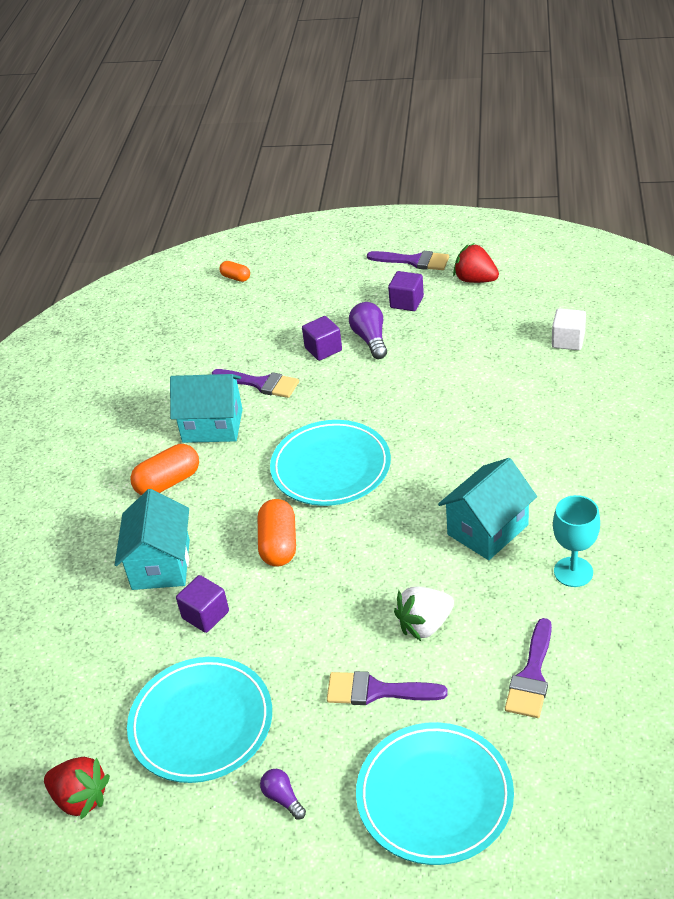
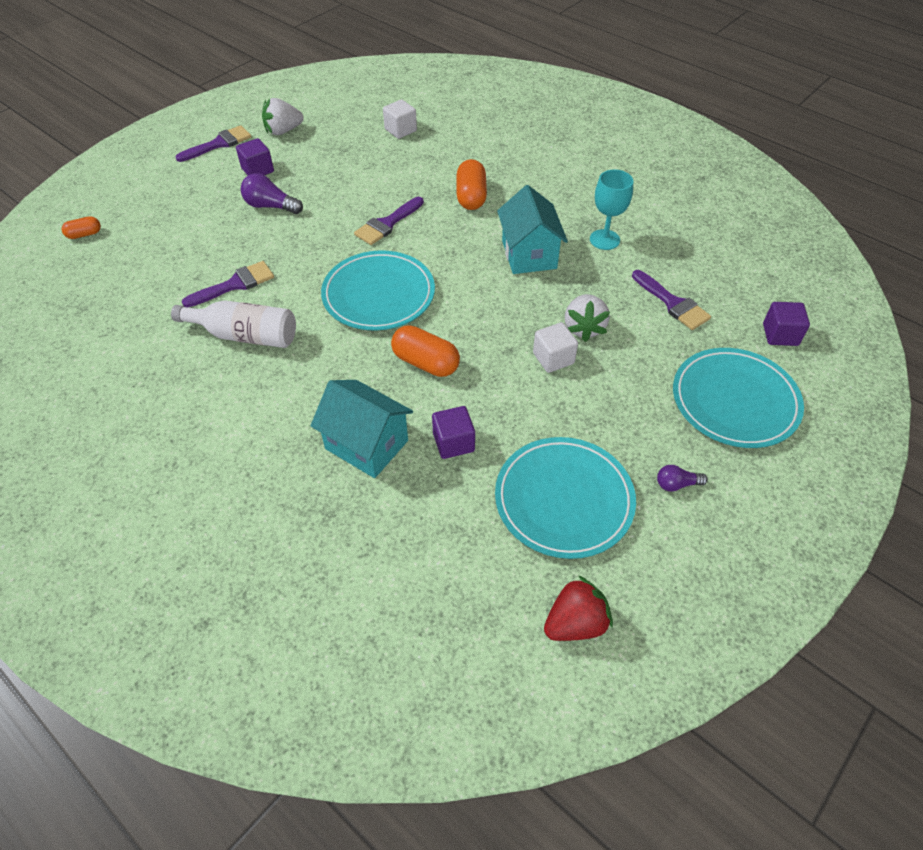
camera: 60 degrees left, 10 degrees up
orange capsule [131,444,199,495] -> orange capsule moved to [457,159,487,210]
turquoise house [170,374,243,443] -> white bottle [171,300,296,348]
purple cube [302,316,342,361] -> purple cube moved to [763,302,810,346]
purple brush [327,671,448,705] -> purple brush moved to [354,197,424,245]
red strawberry [453,243,499,283] -> white strawberry [262,98,304,135]
none -> white cube [533,322,578,373]

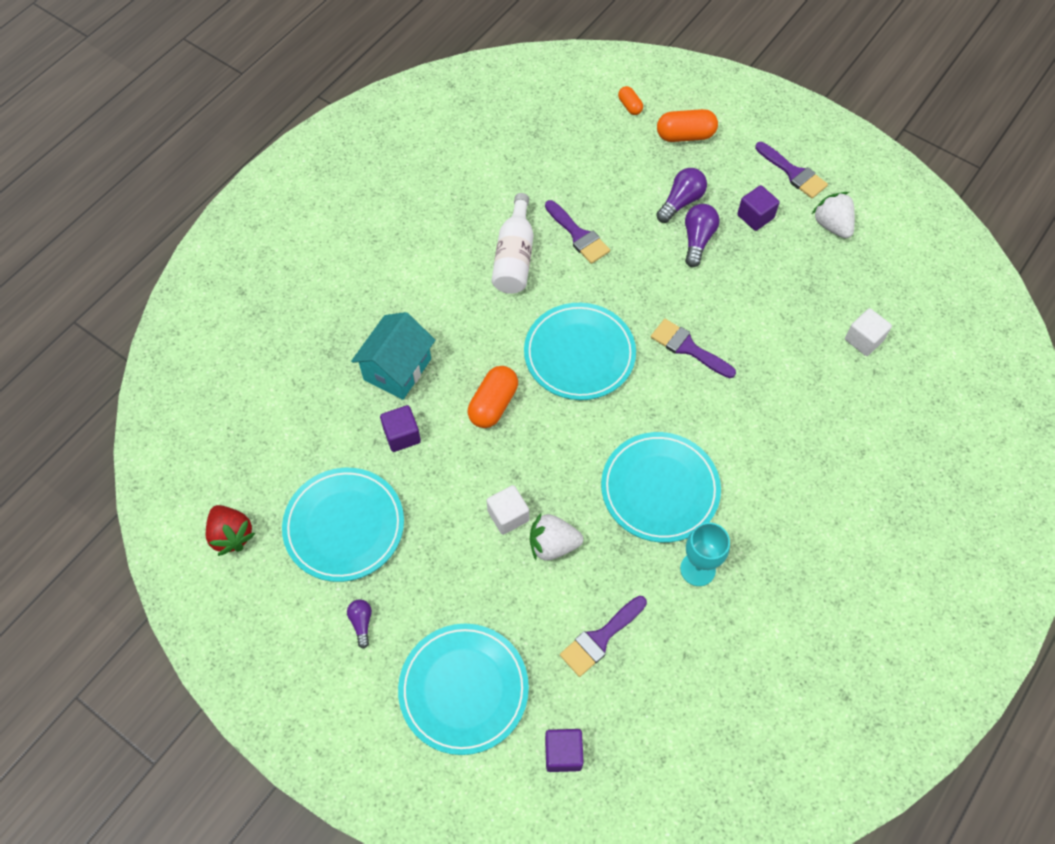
camera: 85 degrees right, 10 degrees up
orange capsule [457,159,487,210] -> orange capsule moved to [657,109,718,142]
turquoise house [497,185,568,274] -> turquoise plate [601,432,721,543]
none -> purple light bulb [656,168,707,223]

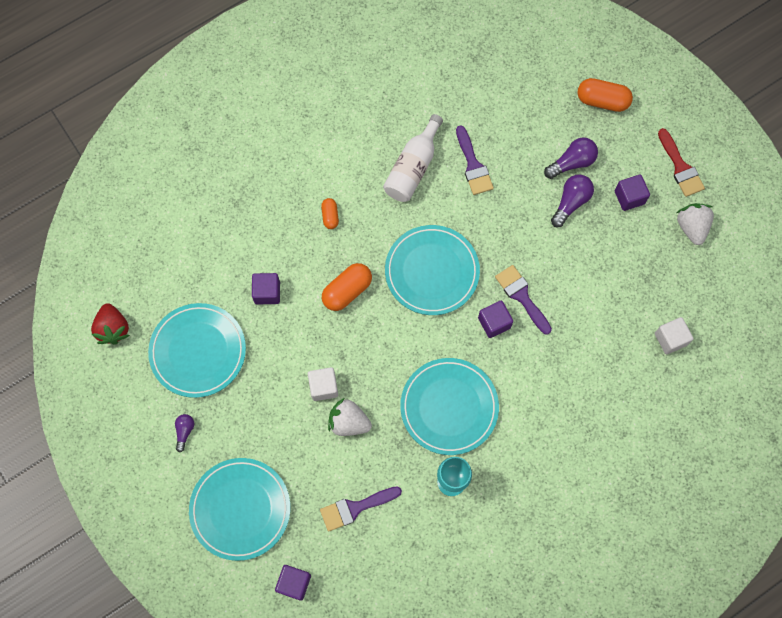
camera: 20 degrees right, 10 degrees up
turquoise house [351,312,435,400] -> none
orange capsule [618,86,643,115] -> orange capsule moved to [321,198,339,229]
purple brush [755,142,828,198] -> red brush [658,128,705,197]
none -> purple cube [478,301,513,338]

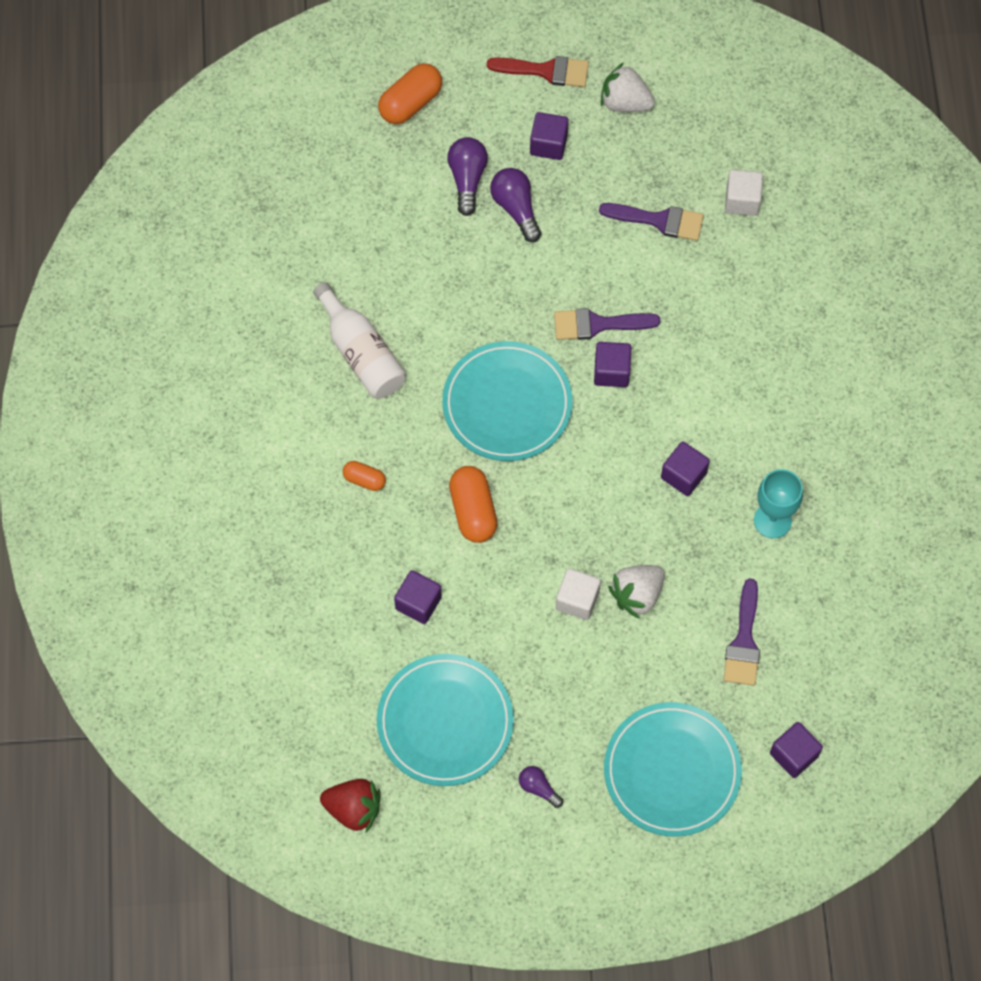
camera: 60 degrees left, 5 degrees down
turquoise plate [400,358,499,455] -> purple cube [661,441,710,496]
purple brush [456,125,494,195] -> purple brush moved to [599,203,704,241]

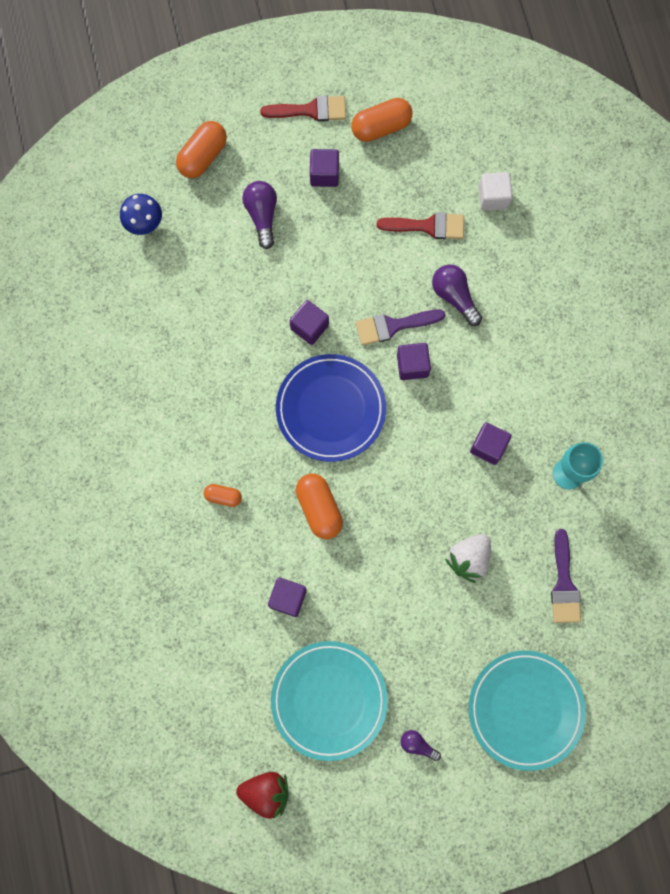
camera: 10 degrees left, 10 degrees up
white bottle [313,282,406,398] -> none
turquoise plate [442,341,573,461] -> blue plate [276,354,386,462]
purple light bulb [490,168,541,242] -> purple light bulb moved to [432,264,482,326]
white cube [556,569,601,620] -> none
purple brush [599,203,704,241] -> red brush [377,212,464,239]
white strawberry [600,63,655,112] -> orange capsule [351,98,412,142]
purple cube [770,722,823,778] -> purple cube moved to [290,300,329,345]
none -> blue mushroom [120,194,162,235]

